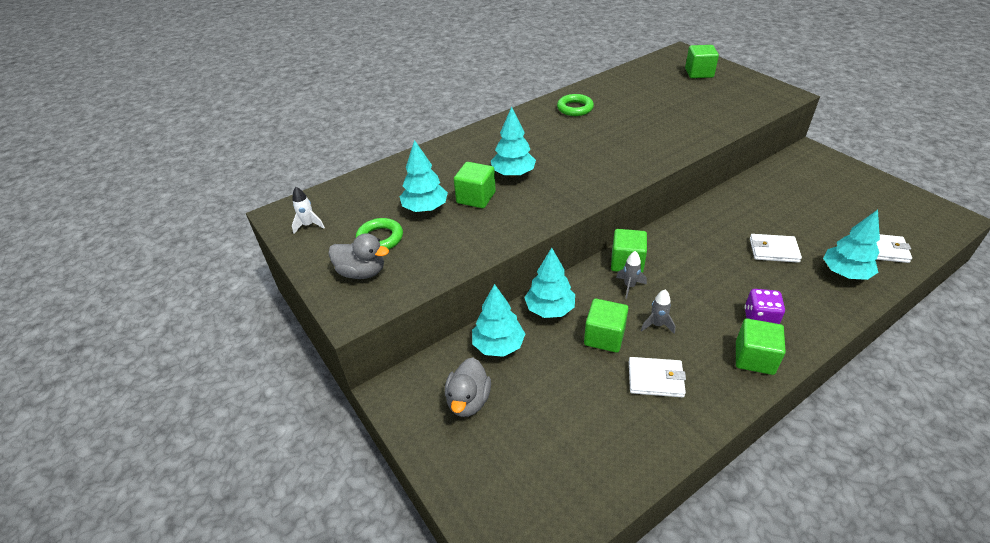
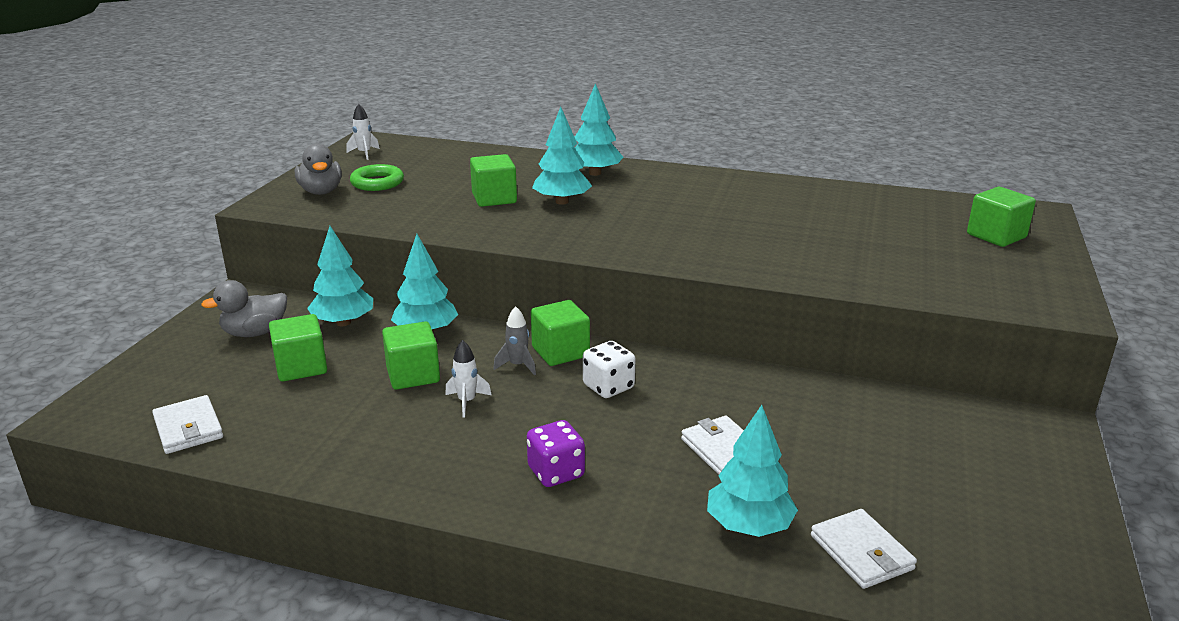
camera: 50 degrees right, 15 degrees down
turquoise tree [400,140,448,212] -> turquoise tree moved to [575,83,623,176]
green ring [557,94,594,116] -> none
white wallet [629,357,686,397] -> white wallet moved to [152,395,223,454]
grey rocket [641,290,675,334] -> white rocket [445,340,492,417]
green cube [736,318,786,375] -> green cube moved to [269,314,327,381]
none -> white dice [583,341,635,398]

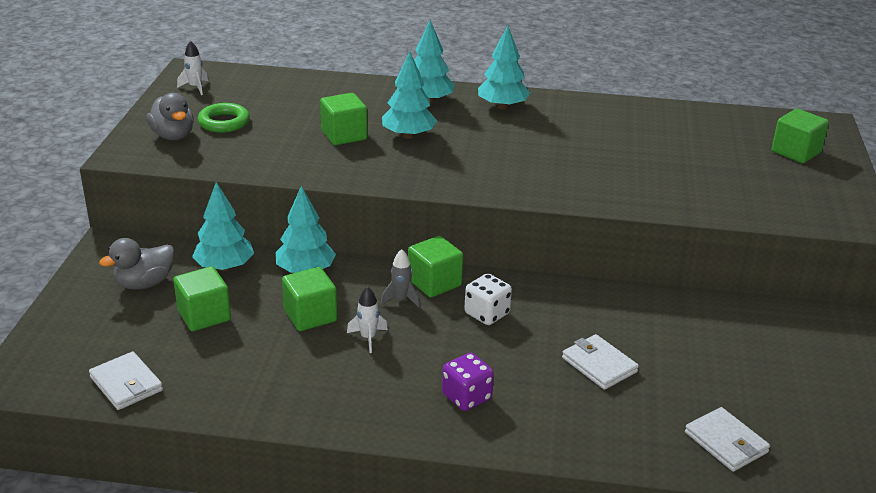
camera: 10 degrees left, 5 degrees up
turquoise tree [707,405,798,537] -> turquoise tree moved to [478,26,530,110]

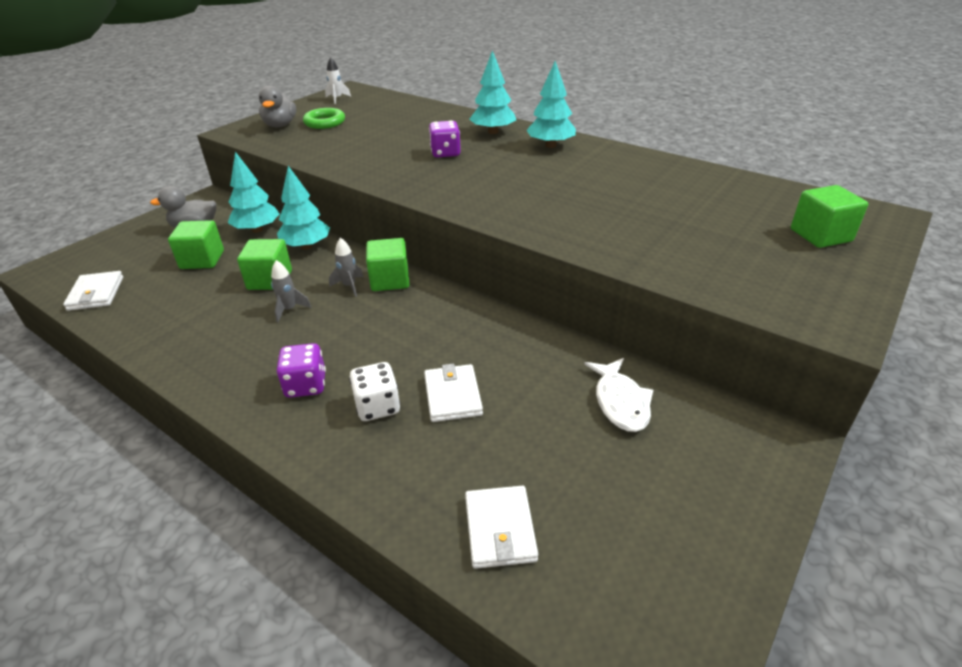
camera: 30 degrees right, 5 degrees up
green cube [320,93,367,145] -> none
white rocket [347,286,388,353] -> grey rocket [271,260,311,322]
turquoise tree [382,51,437,139] -> purple dice [429,120,461,158]
white dice [464,273,512,325] -> white dice moved to [349,362,400,421]
none -> white fish [584,358,653,432]

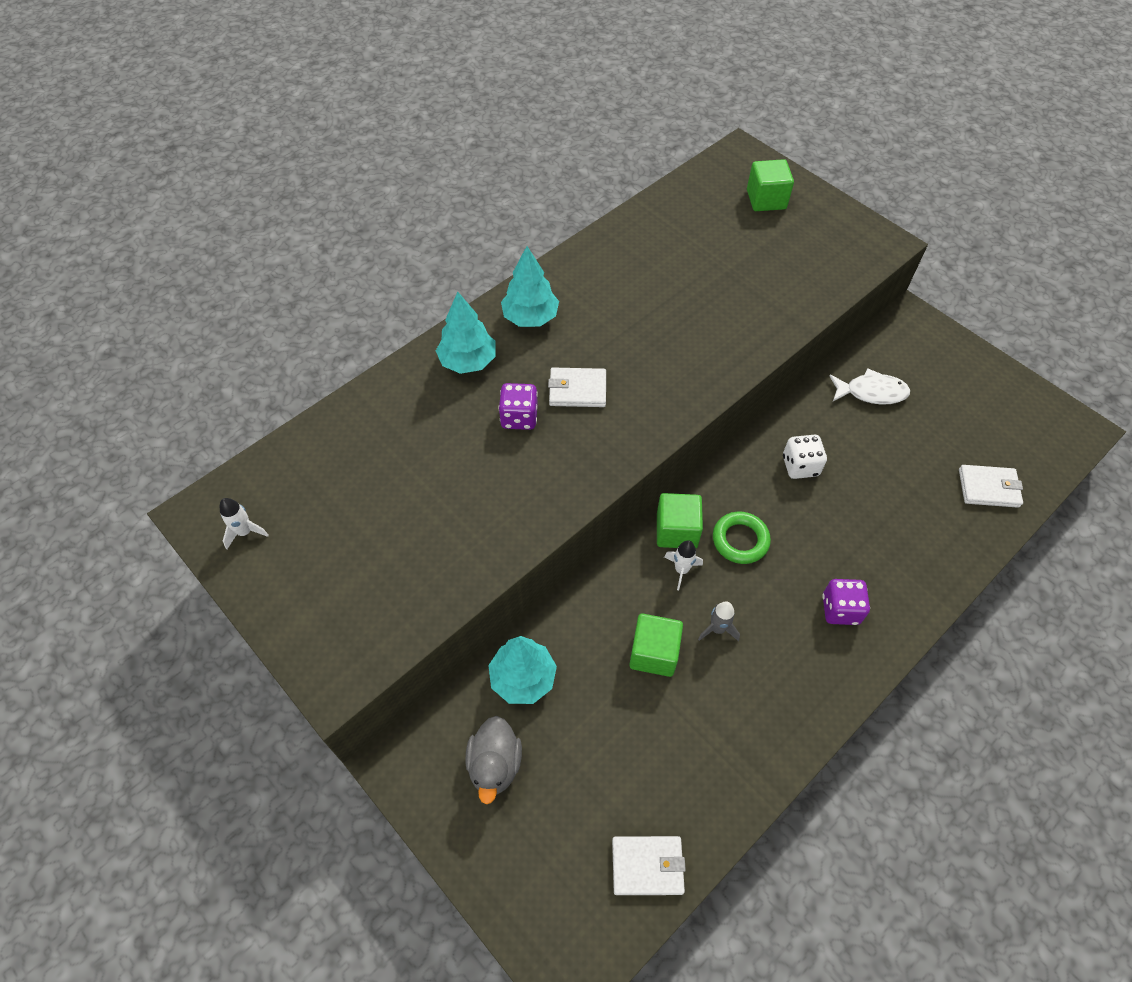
camera: 80 degrees left, 20 degrees up
green cube [168,220,224,269] -> none
grey duck [259,85,296,127] -> none
turquoise tree [277,166,330,249] -> none
green ring [303,108,345,129] -> green ring moved to [713,512,771,564]
grey rocket [329,238,364,297] -> white rocket [664,540,703,590]
white dice [349,362,400,421] -> white dice moved to [783,434,827,479]
white wallet [424,364,483,422] -> white wallet moved to [548,368,606,407]

